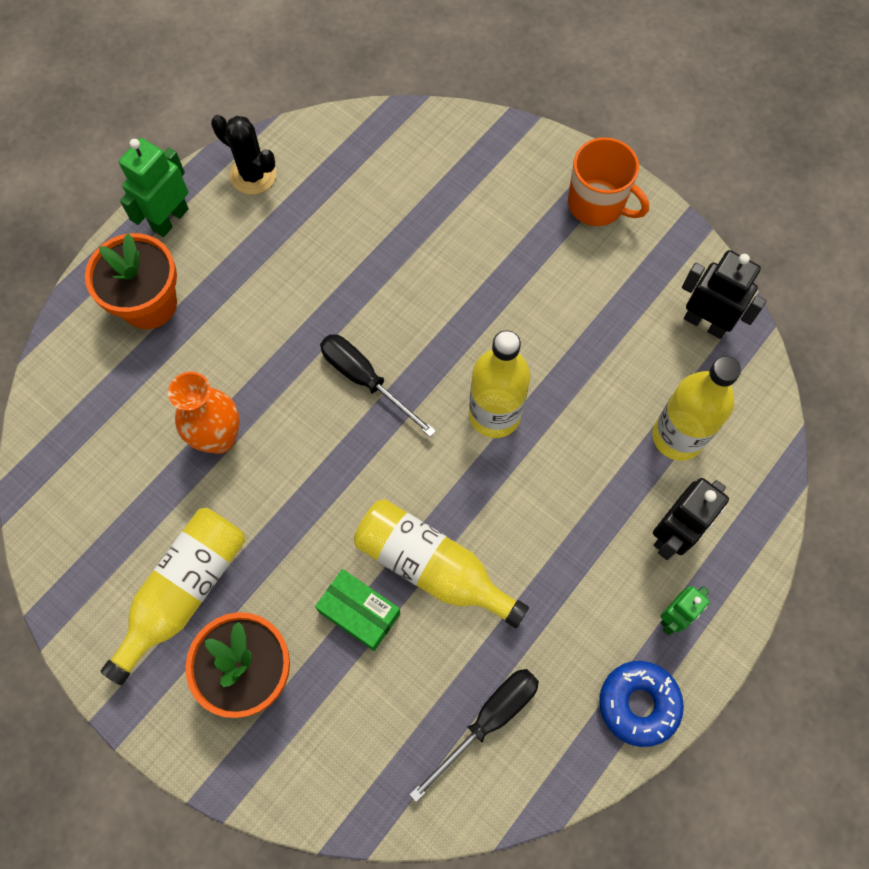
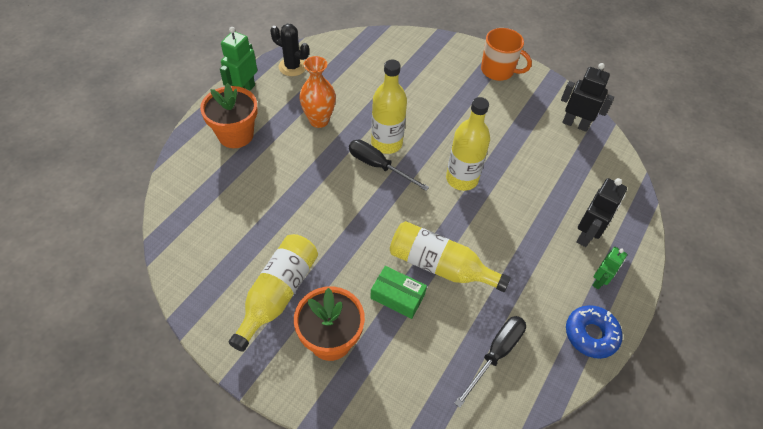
camera: 10 degrees left, 15 degrees down
orange vase [168,372,240,454] -> orange vase moved to [299,56,336,128]
yellow bottle [652,356,741,461] -> yellow bottle moved to [371,60,407,154]

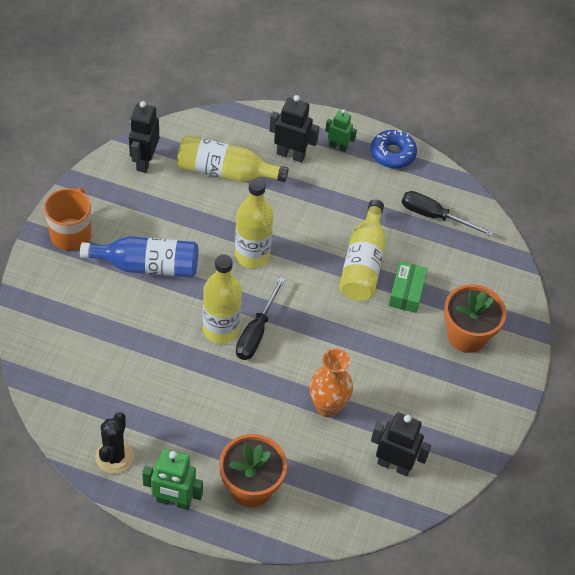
camera: 105 degrees left, 0 degrees up
yellow bottle [228,234,318,352] -> yellow bottle moved to [177,135,289,182]
orange vase [299,56,336,128] -> orange vase moved to [310,348,353,417]
none -> blue bottle [80,236,198,278]
none -> black robot [371,412,431,476]

